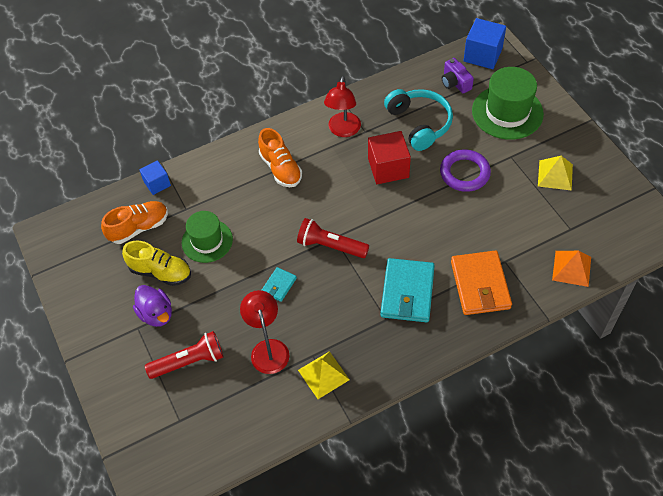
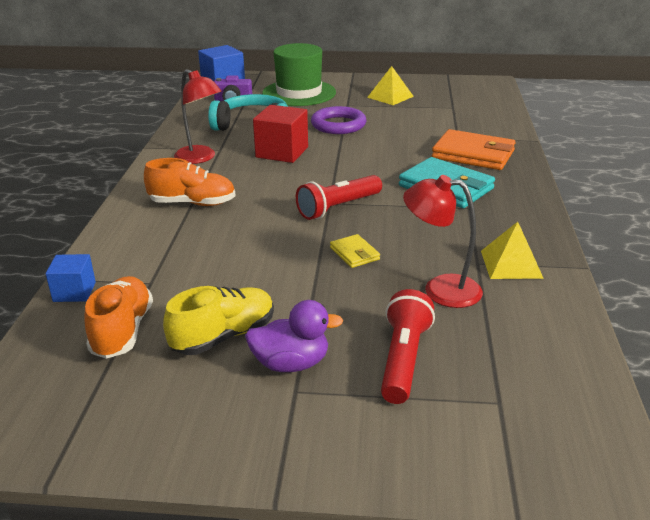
camera: 60 degrees left, 25 degrees down
green hat [182,211,233,263] -> none
turquoise wallet [261,267,297,302] -> yellow wallet [330,234,380,268]
orange pyramid [552,251,591,287] -> none

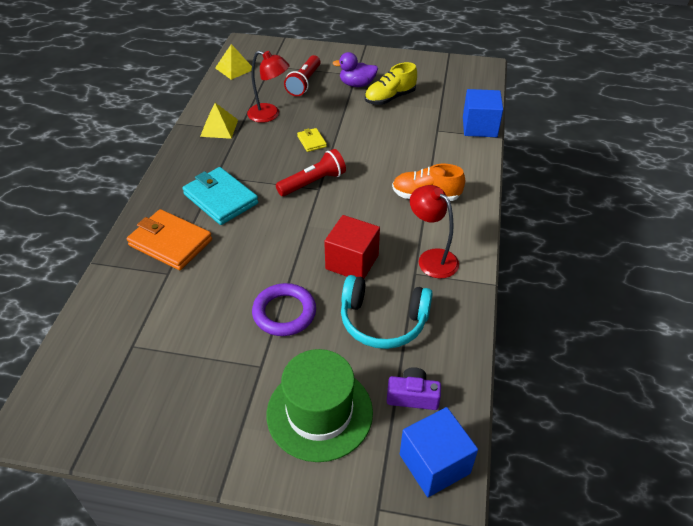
camera: 175 degrees left, 15 degrees up
blue cube [46,254,96,302] -> blue cube [463,89,503,137], size x1.66
orange shoe [84,276,153,359] -> none
yellow pyramid [367,66,414,105] -> yellow pyramid moved to [215,44,252,80]

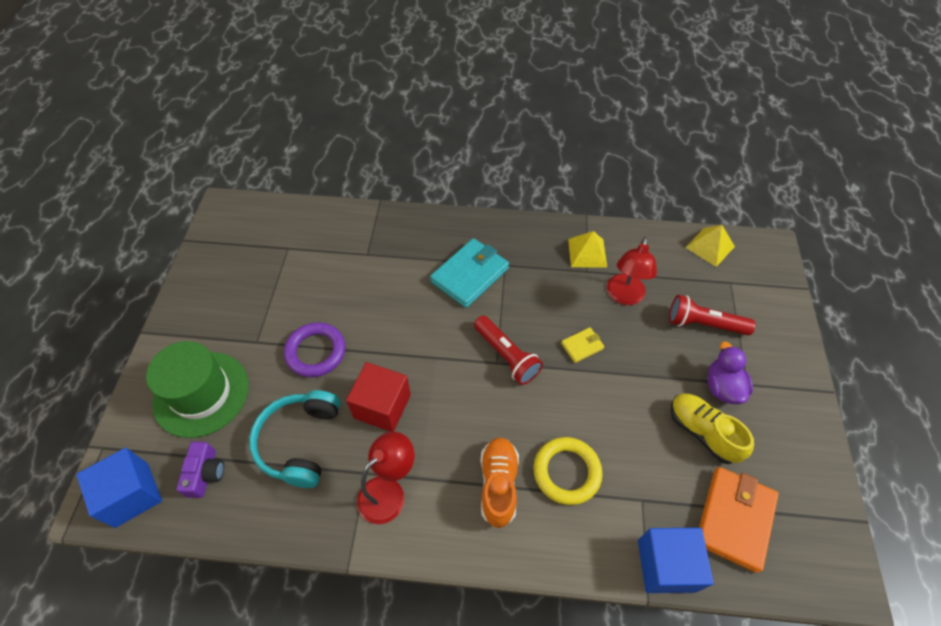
camera: 85 degrees right, 10 degrees up
orange wallet [127,209,212,270] -> orange wallet moved to [699,467,779,573]
none -> yellow ring [533,437,602,505]

